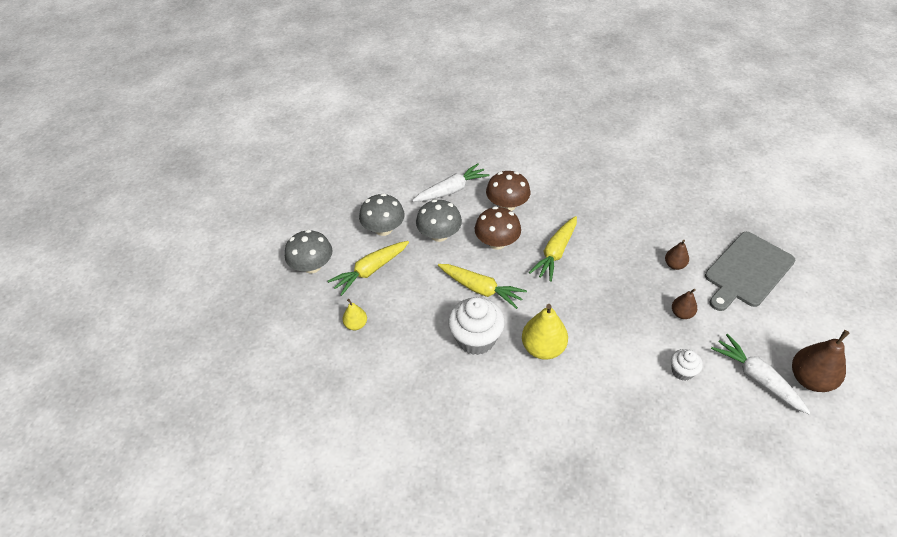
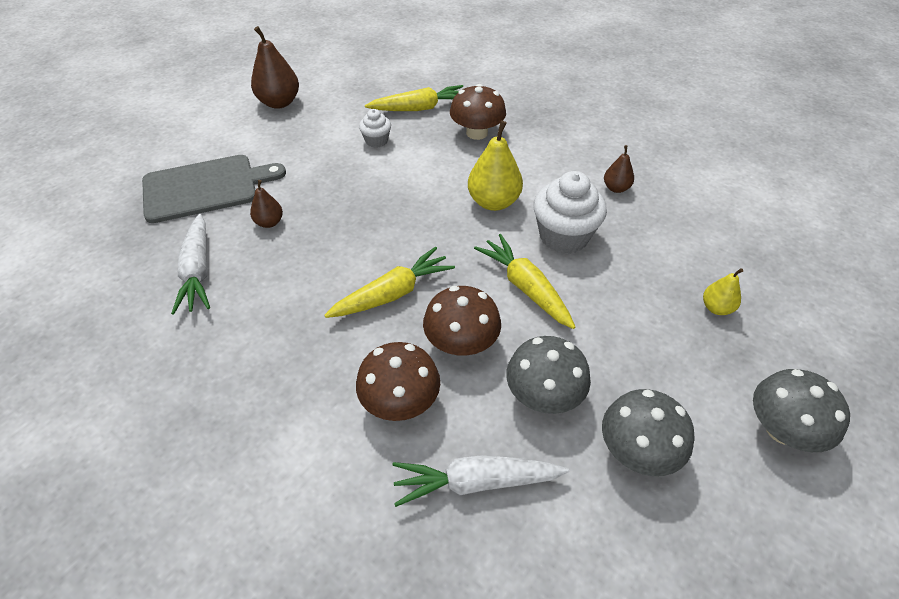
camera: 155 degrees left, 0 degrees up
yellow carrot [328,241,409,296] -> yellow carrot moved to [365,85,463,111]
brown pear [672,289,697,319] -> brown pear moved to [604,145,634,193]
white carrot [711,334,811,414] -> white carrot moved to [171,214,210,315]
none -> brown mushroom [450,84,506,140]

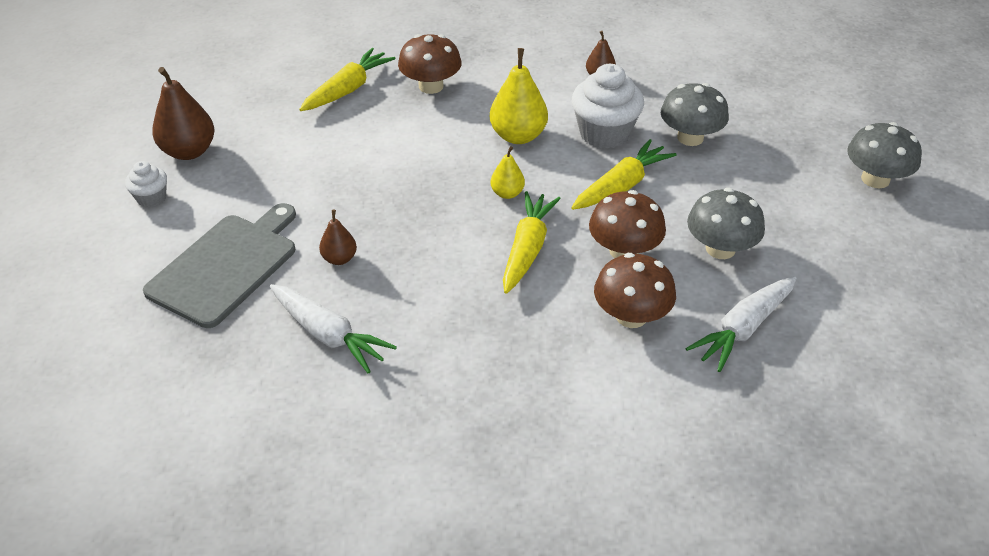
camera: 40 degrees left, 5 degrees down
white cupcake [359,109,391,148] -> white cupcake moved to [125,161,167,207]
yellow carrot [474,234,575,329] -> yellow carrot turned 120 degrees clockwise [571,139,677,210]
grey mushroom [602,389,695,476] -> grey mushroom moved to [661,83,729,146]
yellow pear [703,268,743,315] -> yellow pear moved to [490,146,525,199]

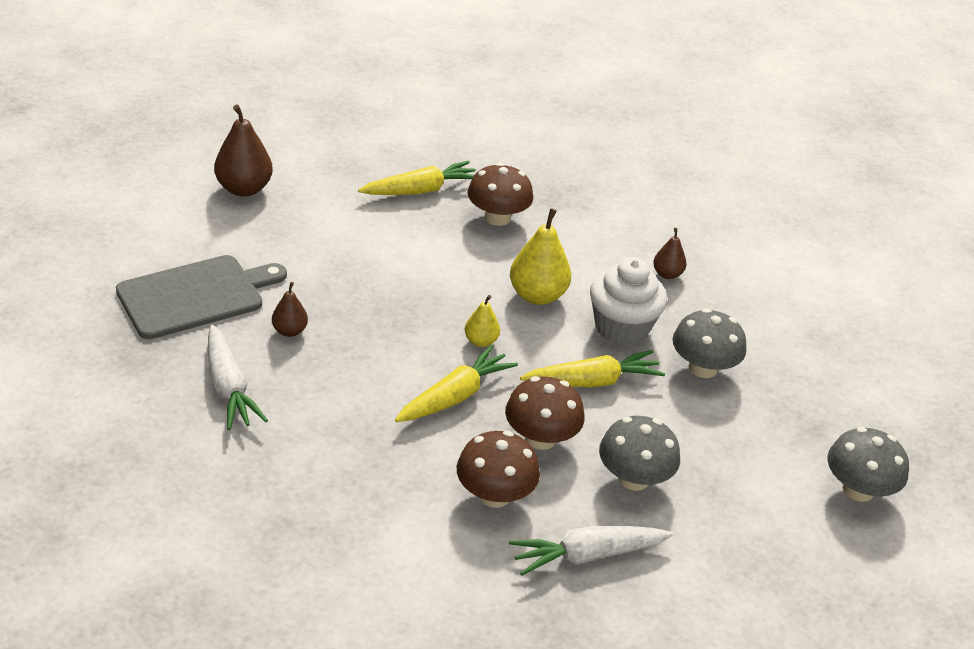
camera: 25 degrees right, 5 degrees down
white cupcake [125,161,167,207] -> none

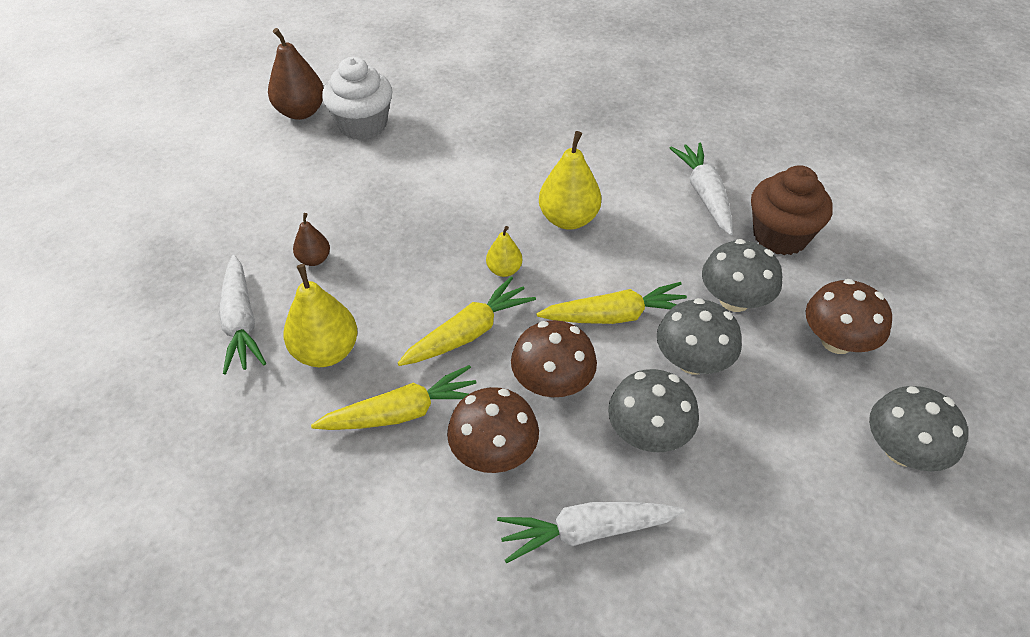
camera: 10 degrees right, 10 degrees up
grey cutting board [116,255,287,339] -> none
yellow carrot [358,161,476,195] -> yellow carrot moved to [311,365,476,430]
brown mushroom [467,163,533,226] -> brown mushroom moved to [806,279,892,354]
white cupcake [590,257,667,346] -> white cupcake moved to [322,57,393,140]
brown pear [653,228,687,279] -> white carrot [670,142,733,235]
none -> yellow pear [284,264,358,367]
none -> grey mushroom [657,298,742,375]
none -> brown cupcake [751,165,833,255]

